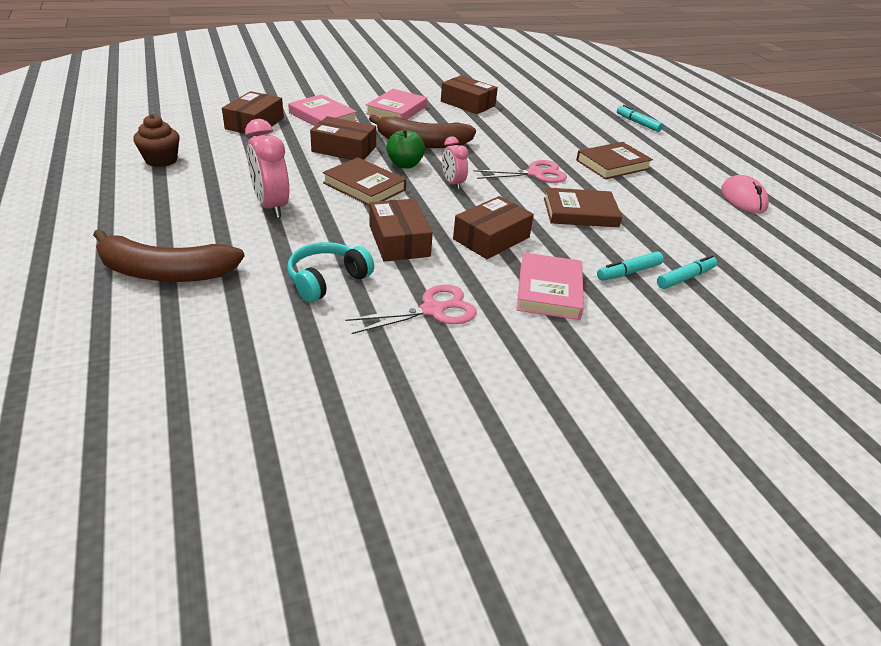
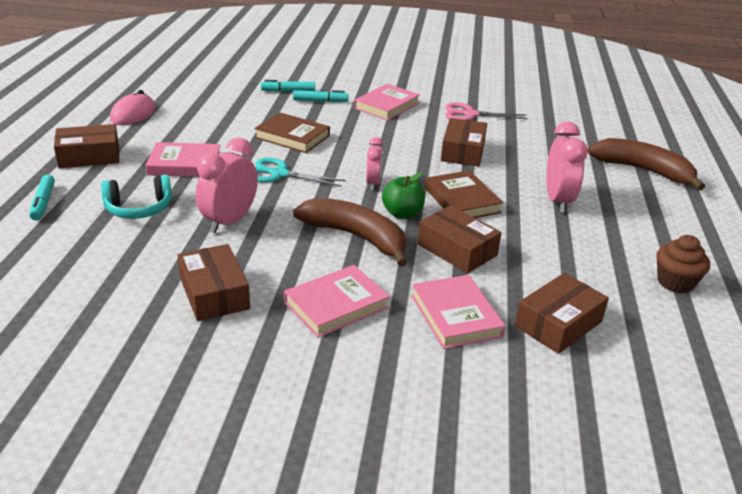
camera: 150 degrees left, 5 degrees down
turquoise headphones [287,242,374,303] -> turquoise headphones moved to [101,175,172,219]
brown box [453,196,534,259] -> brown box moved to [54,124,119,168]
pink scissors [474,160,567,183] -> turquoise scissors [255,158,346,187]
brown book [576,142,653,179] -> pink book [146,142,220,177]
none -> pink clock [196,138,258,233]

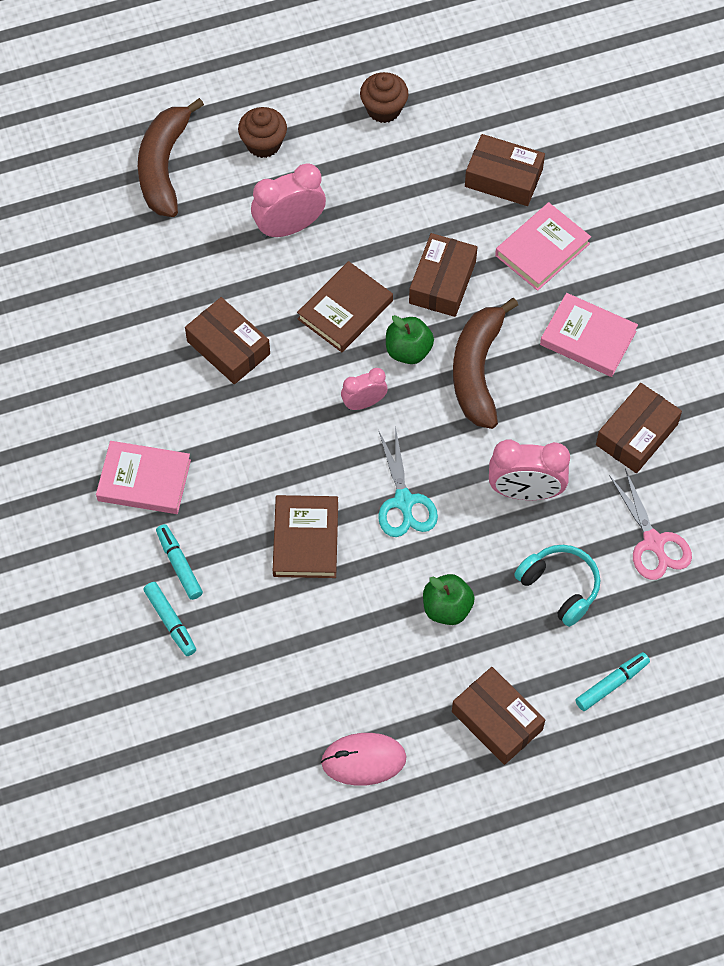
camera: 115 degrees left, 30 degrees up
pink book [146,142,220,177] -> green apple [423,574,475,625]
brown box [441,118,487,166] -> brown box turned 60 degrees clockwise [185,297,270,384]
pink scissors [445,103,528,120] -> pink scissors moved to [609,469,692,580]
none -> brown cupcake [238,107,287,158]

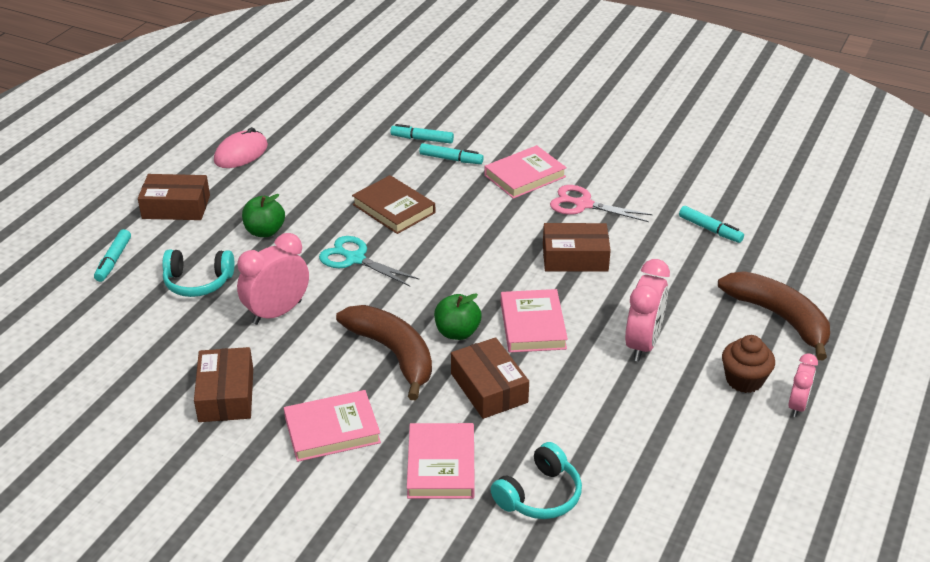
camera: 135 degrees right, 25 degrees down
brown book [297,261,393,352] -> pink book [501,289,568,353]
pink clock [341,368,388,410] -> pink clock moved to [788,353,818,417]
brown cupcake [360,72,409,123] -> none
brown box [465,134,545,206] -> turquoise headphones [491,442,582,519]
pink scissors [609,469,692,580] -> pink scissors moved to [550,185,653,222]
none -> turquoise marker [679,206,744,243]

